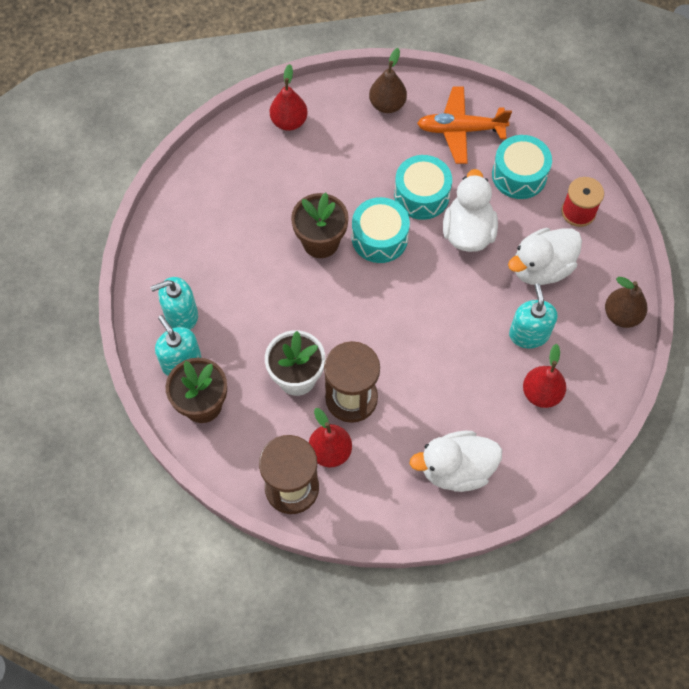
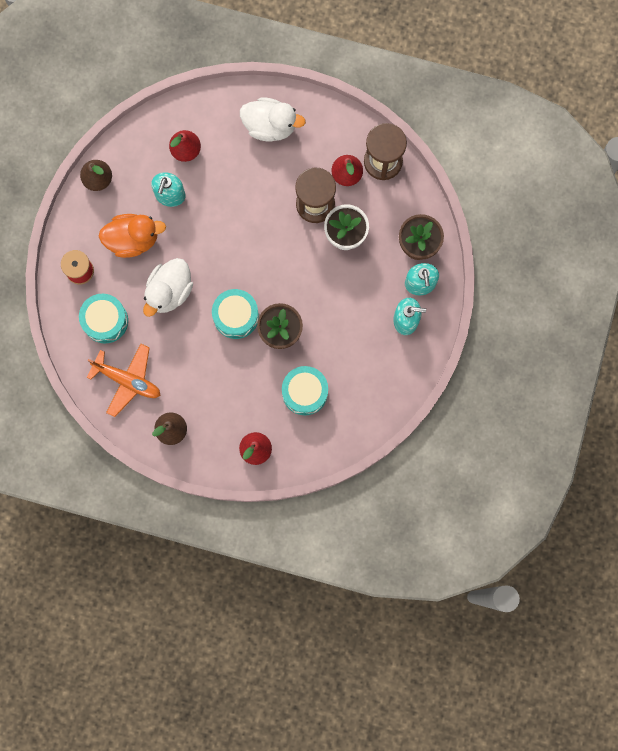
camera: 155 degrees left, 15 degrees up
turquoise drum [394,155,452,220] -> turquoise drum moved to [282,366,328,415]
white duck [508,228,582,285] -> orange duck [99,214,166,258]

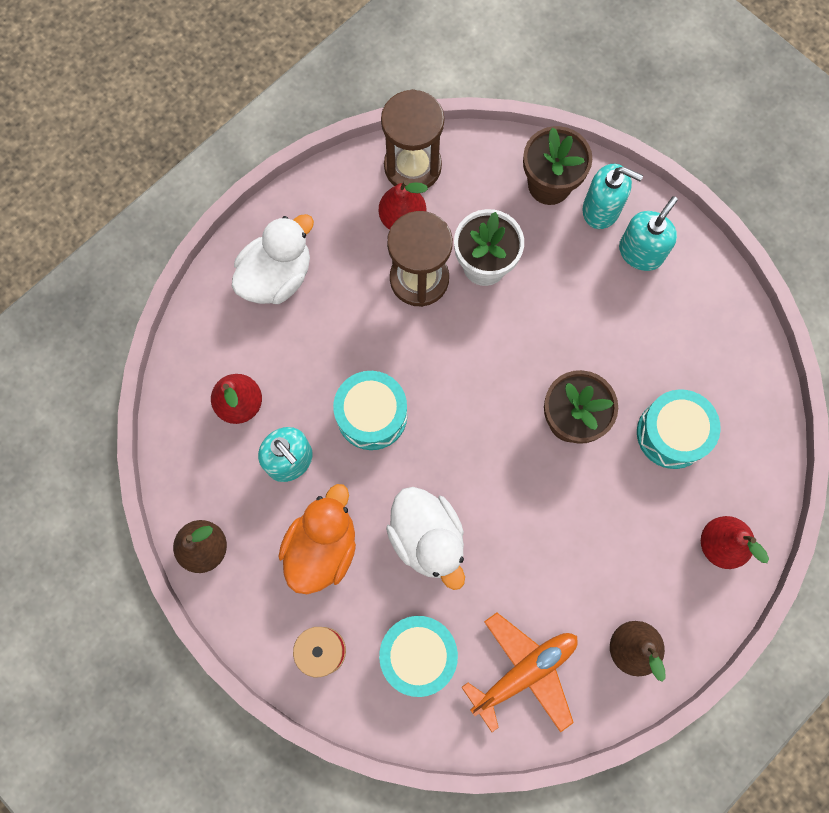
camera: 60 degrees left, 5 degrees down
turquoise drum [212,289,259,339] -> turquoise drum moved to [333,371,407,450]

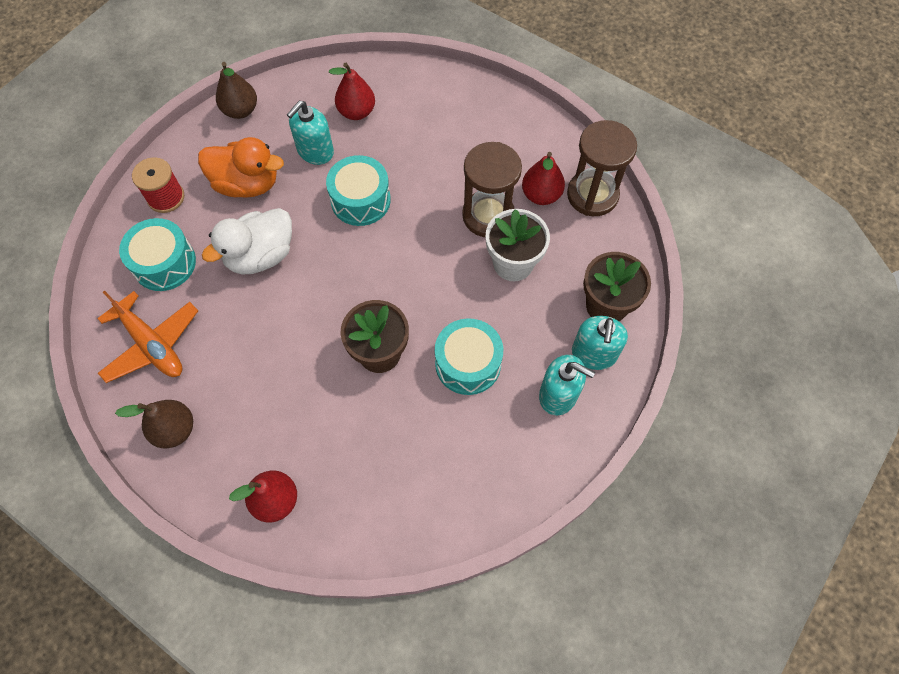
camera: 80 degrees right, 10 degrees down
white duck [232,214,314,304] -> none
turquoise drum [637,389,721,469] -> turquoise drum moved to [435,318,503,395]

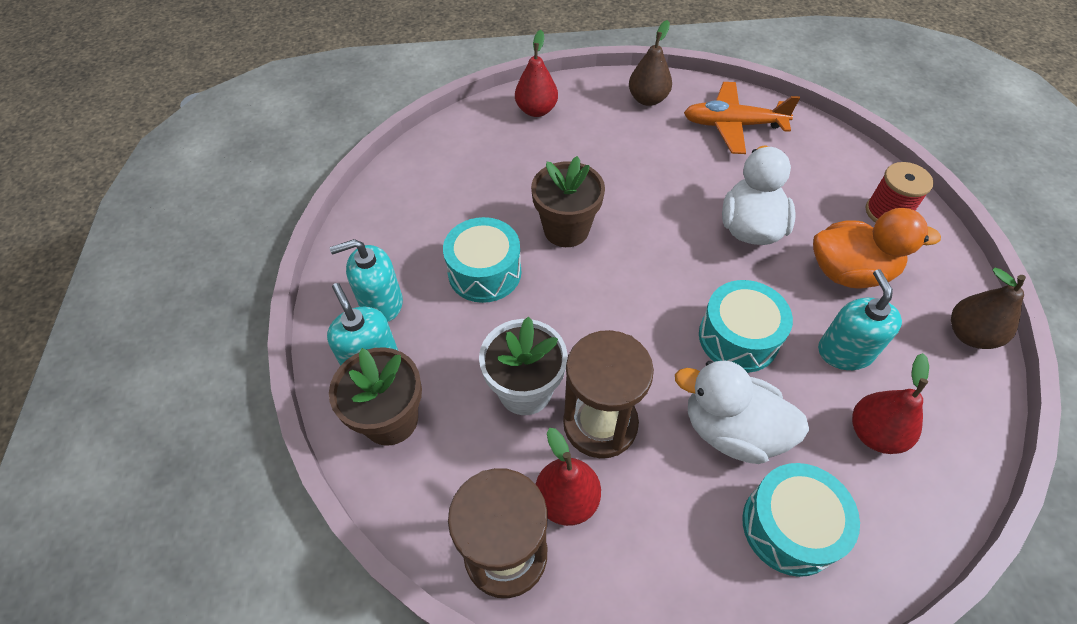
camera: 140 degrees right, 10 degrees down
turquoise drum [119,218,196,291] -> turquoise drum moved to [742,463,860,577]
orange duck [198,137,284,198] -> orange duck turned 150 degrees counterclockwise [813,208,941,288]
none -> white duck [675,361,809,464]

